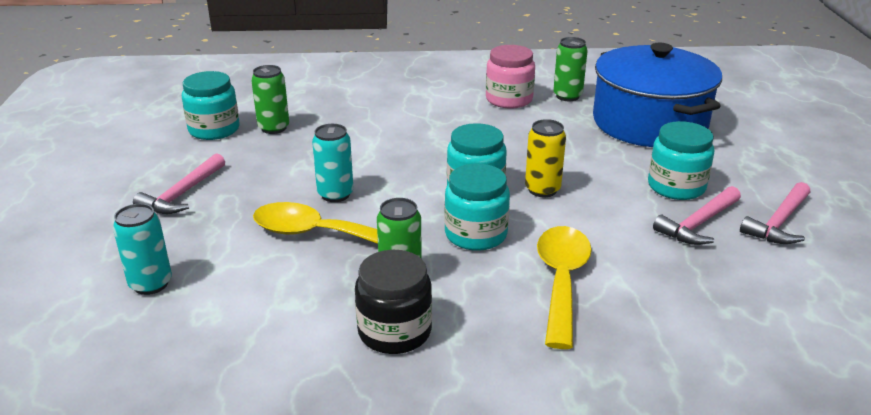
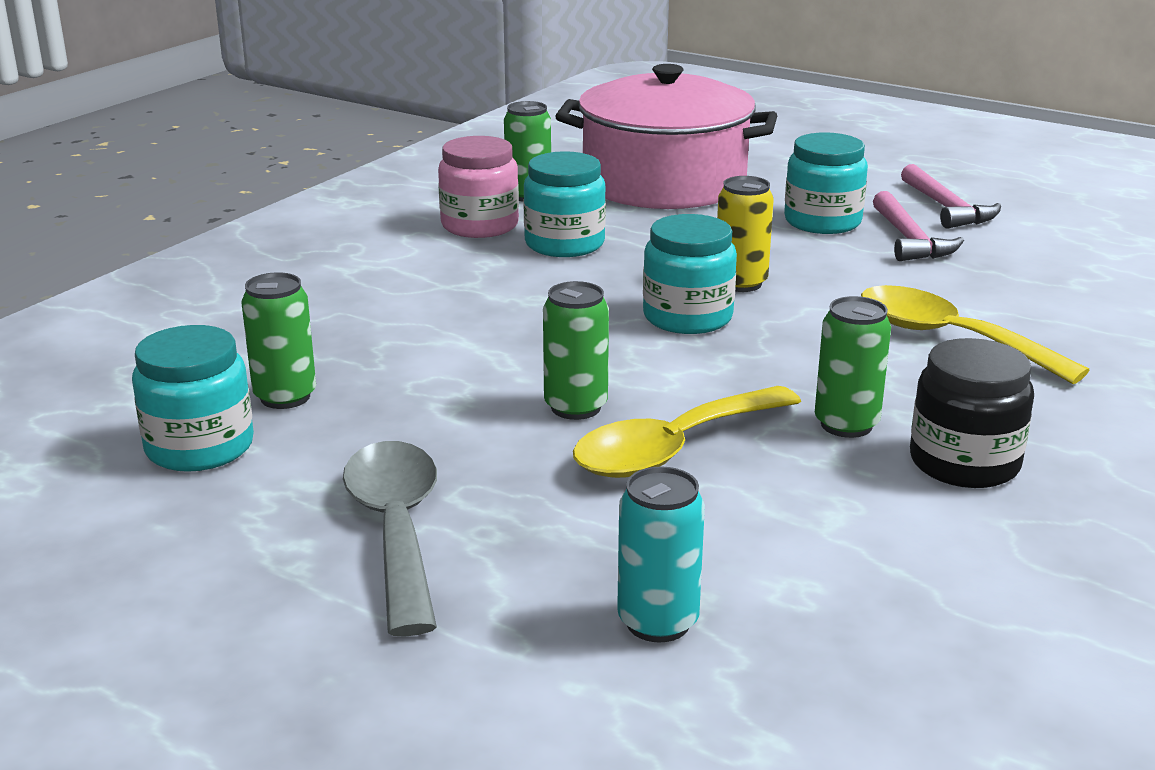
camera: 55 degrees left, 5 degrees down
pink hammer [133,153,225,214] -> grey spoon [343,441,437,637]
turquoise can [312,124,353,202] -> green can [543,281,609,420]
turquoise jar [444,164,510,251] -> turquoise jar moved to [523,151,606,257]
blue pot [593,43,722,147] -> pink pot [555,64,777,209]

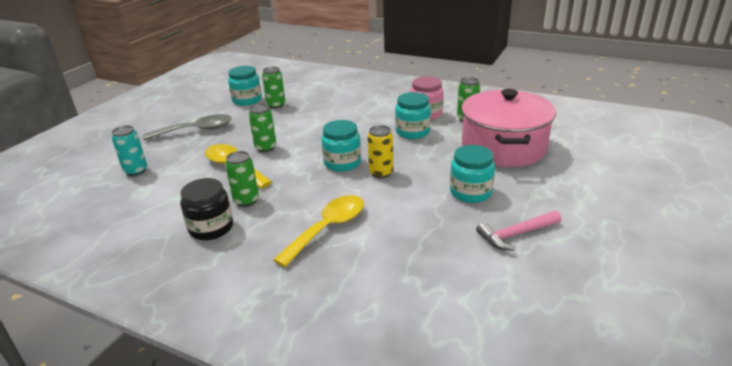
camera: 85 degrees right, 5 degrees up
pink hammer [873,191,964,261] -> none

